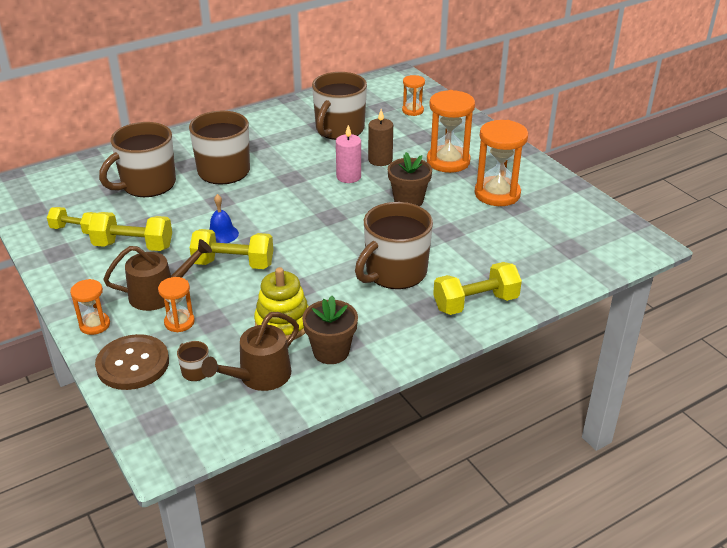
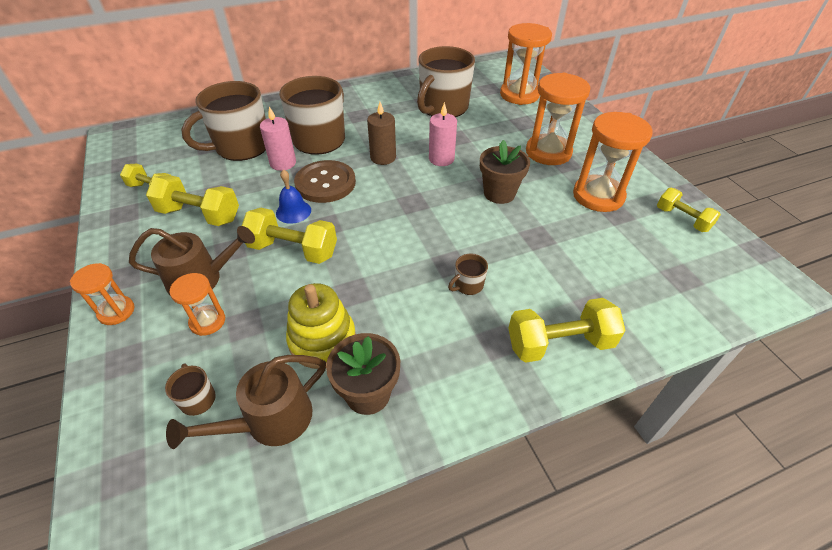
camera: 10 degrees right, 10 degrees up
brown button [95,334,169,390] -> brown button moved to [294,160,356,203]
brown mug [355,202,433,289] -> brown mug [448,254,488,295], size x0.40
brown candle [368,109,393,166] -> brown candle moved to [367,102,396,165]
orange hourglass [402,75,425,116] -> orange hourglass [500,23,552,105], size x1.84
none -> pink candle [260,106,296,171]
none -> yellow dumbbell [657,188,721,232]

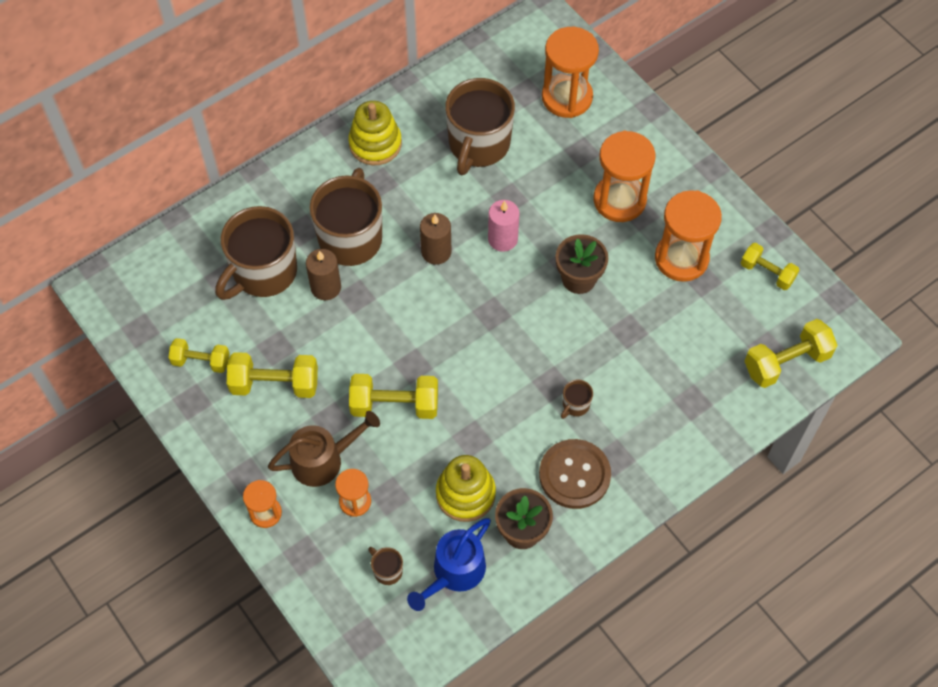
camera: 15 degrees left, 15 degrees up
brown watering can [166,355,326,449] -> blue watering can [407,518,491,611]
pink candle [260,106,296,171] -> brown candle [306,249,341,300]
blue bell [276,169,311,224] -> none
brown button [294,160,356,203] -> brown button moved to [539,439,611,509]
yellow dumbbell [508,298,626,363] -> yellow dumbbell moved to [745,319,838,388]
none -> yellow stacking toy [348,101,402,165]

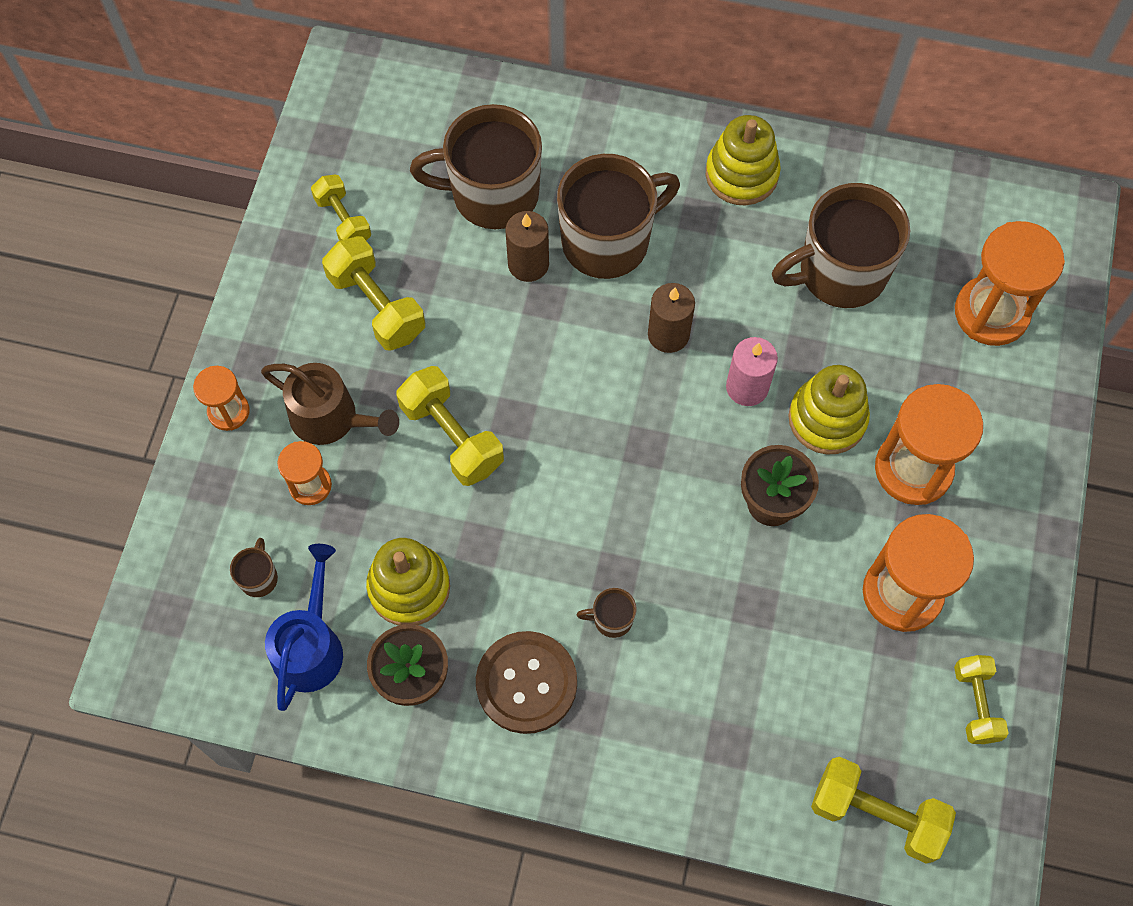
camera: 50 degrees right, 5 degrees up
blue watering can [407,518,491,611] -> blue watering can turned 105 degrees clockwise [265,544,343,711]
none -> yellow stacking toy [788,365,870,455]

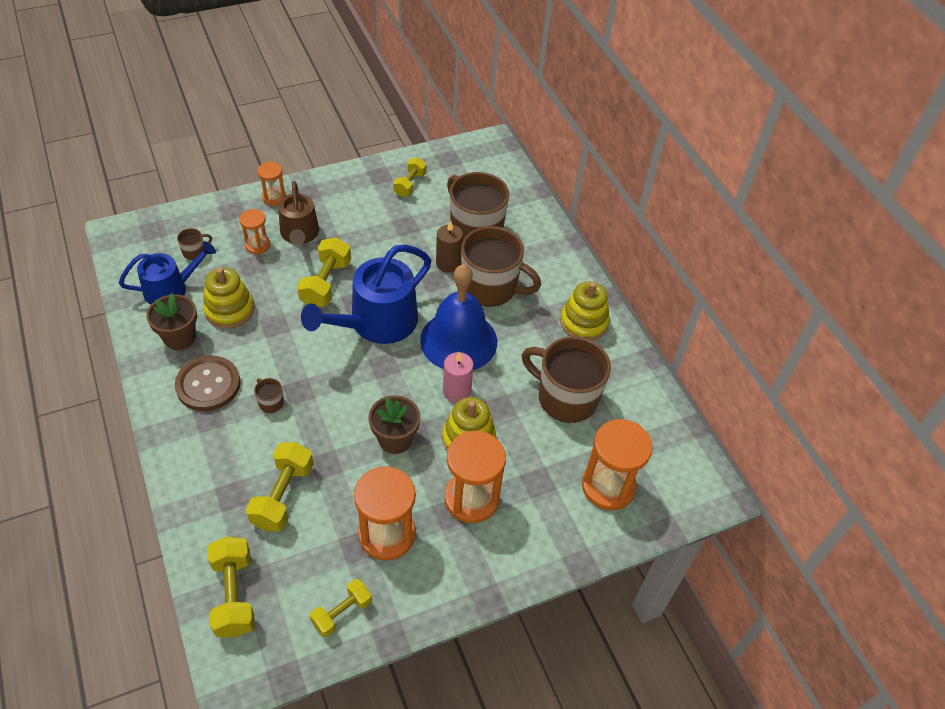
camera: 50 degrees right, 15 degrees down
yellow dumbbell [322,236,425,351] -> yellow dumbbell moved to [246,442,313,531]
brown candle [648,283,695,353] -> blue bell [420,264,497,370]
none -> blue watering can [301,244,431,344]

